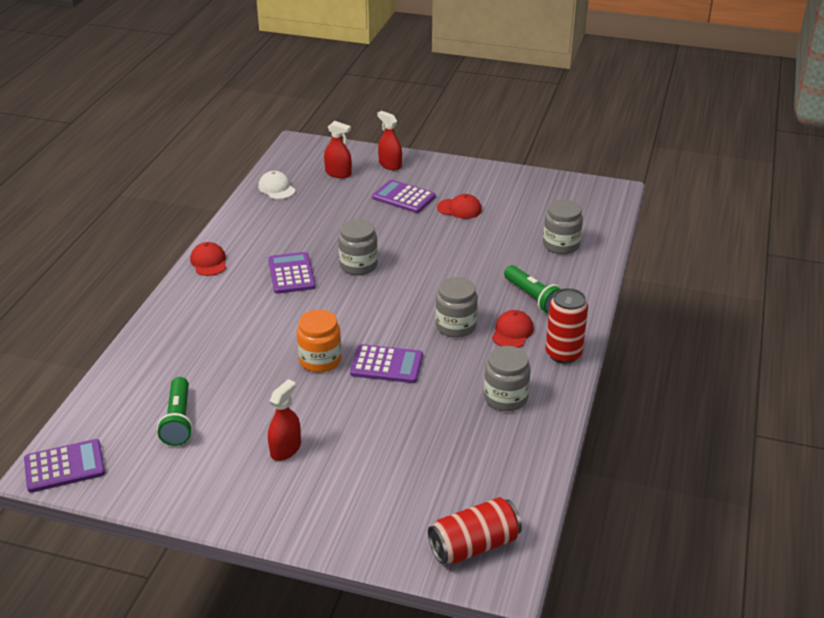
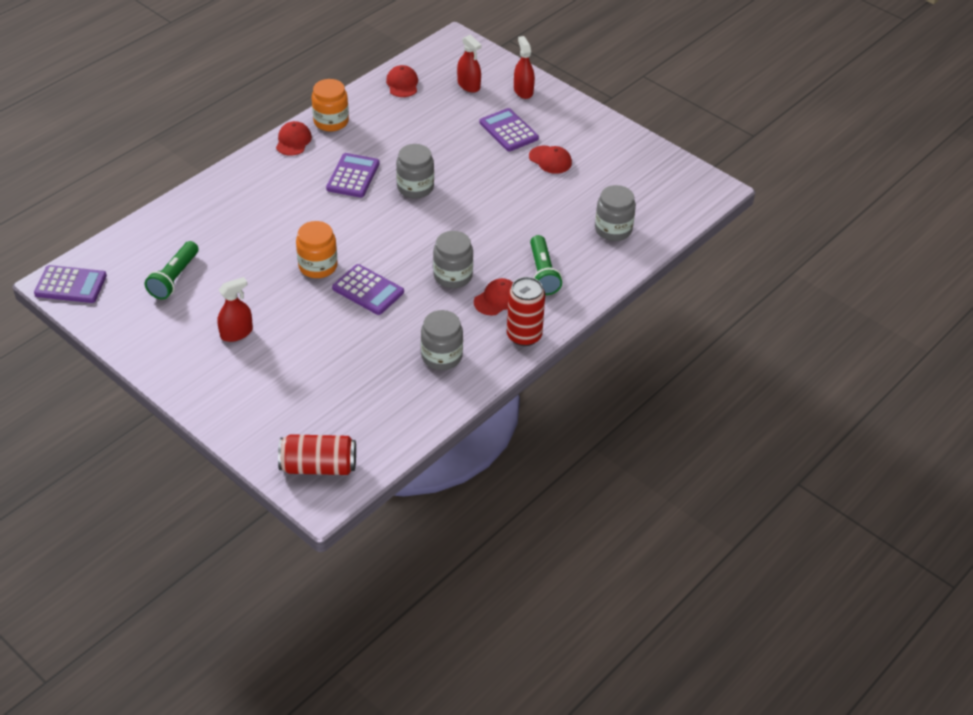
camera: 25 degrees right, 10 degrees up
white cap [258,171,296,199] -> red cap [386,65,418,97]
none -> orange jar [312,79,349,131]

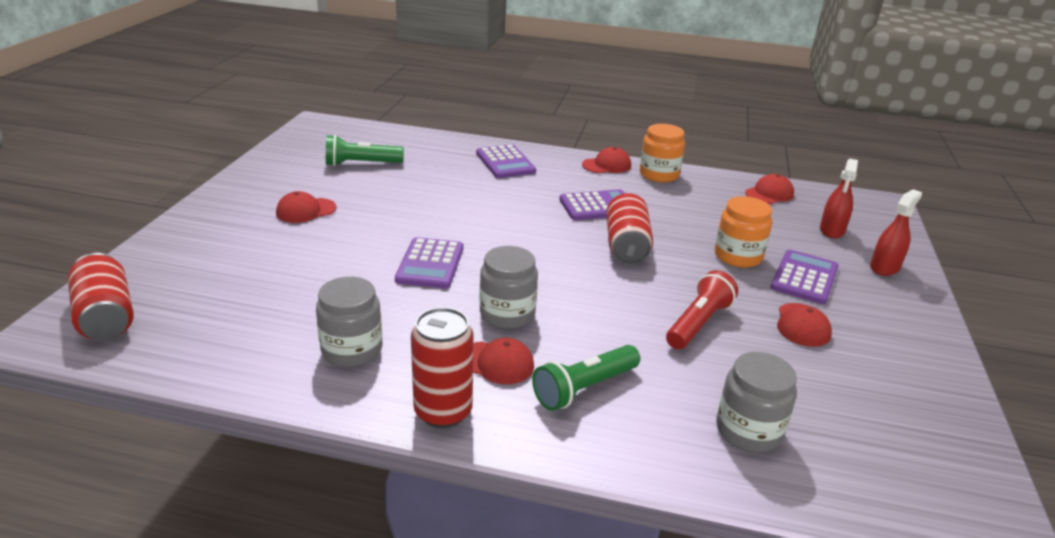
camera: 60 degrees right, 15 degrees down
purple calculator [34,265,107,303] -> purple calculator moved to [476,144,536,178]
red spray bottle [217,277,253,342] -> red cap [276,191,336,223]
orange jar [296,221,337,278] -> orange jar moved to [715,196,772,268]
grey jar [396,144,434,199] -> red can [606,193,653,264]
none -> red flashlight [666,270,738,349]

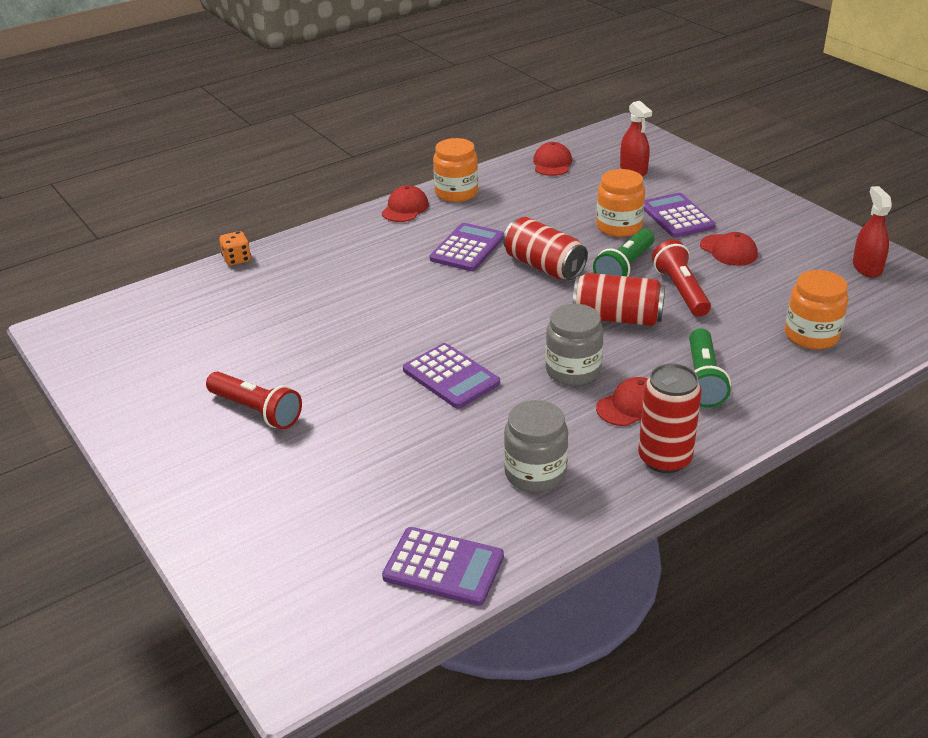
camera: 45 degrees left, 5 degrees up
red can [68,253,134,340] -> red can moved to [572,273,665,326]
red cap [276,191,336,223] -> red flashlight [206,372,302,429]
green flashlight [326,135,404,166] -> green flashlight moved to [593,229,654,277]
purple calculator [476,144,536,178] -> purple calculator moved to [382,527,504,606]
grey jar [716,352,797,453] -> orange jar [785,270,849,350]
red spray bottle [870,189,922,276] -> red spray bottle moved to [853,186,892,278]
none -> orange dice [219,231,251,266]

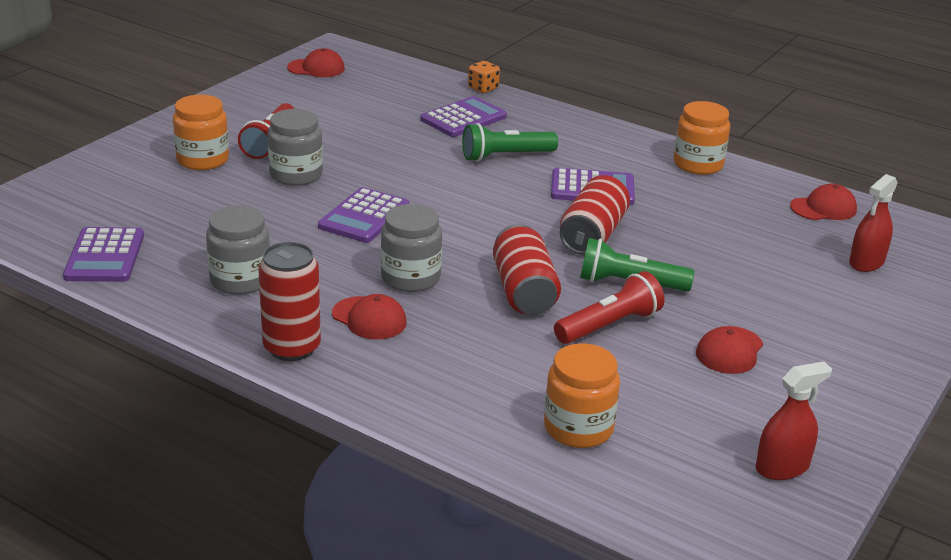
camera: 65 degrees right, 5 degrees down
red cap [382,185,429,222] -> red cap moved to [287,48,345,77]
orange jar [596,169,645,237] -> orange jar moved to [173,95,229,170]
purple calculator [644,193,716,238] -> purple calculator moved to [420,96,507,137]
green flashlight [689,328,731,408] -> green flashlight moved to [462,123,558,162]
none -> grey jar [268,109,323,186]

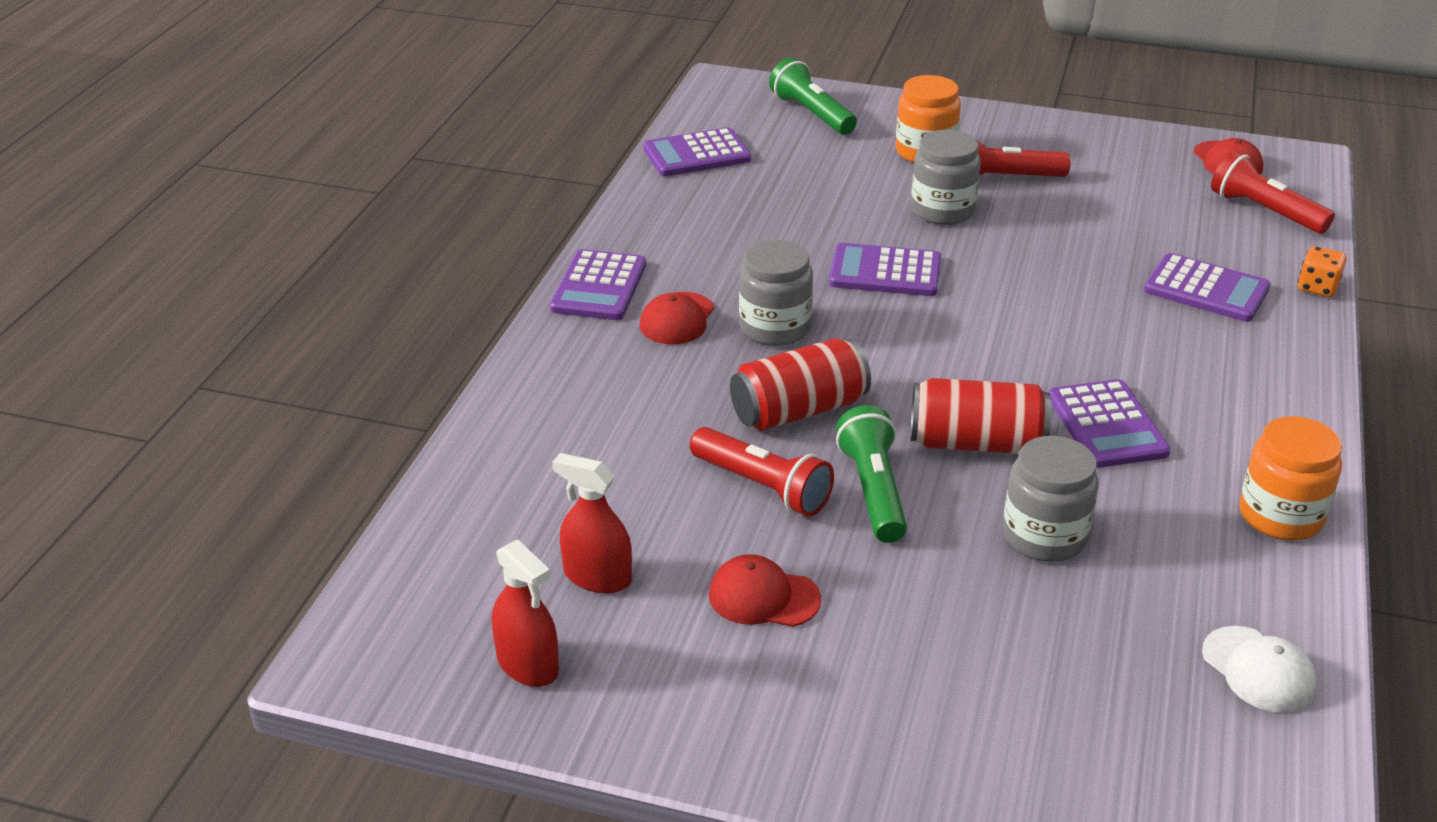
camera: 75 degrees right, 5 degrees up
grey jar [206,205,270,295] -> grey jar moved to [1003,436,1099,562]
red can [258,242,321,361] -> purple calculator [550,249,646,320]
green flashlight [462,123,558,162] -> green flashlight moved to [769,58,857,135]
orange jar [544,343,620,448] -> none
red cap [790,184,857,220] -> white cap [1202,626,1317,713]
red spray bottle [849,174,898,272] -> red spray bottle moved to [552,453,632,593]
none -> red flashlight [1211,151,1335,234]

